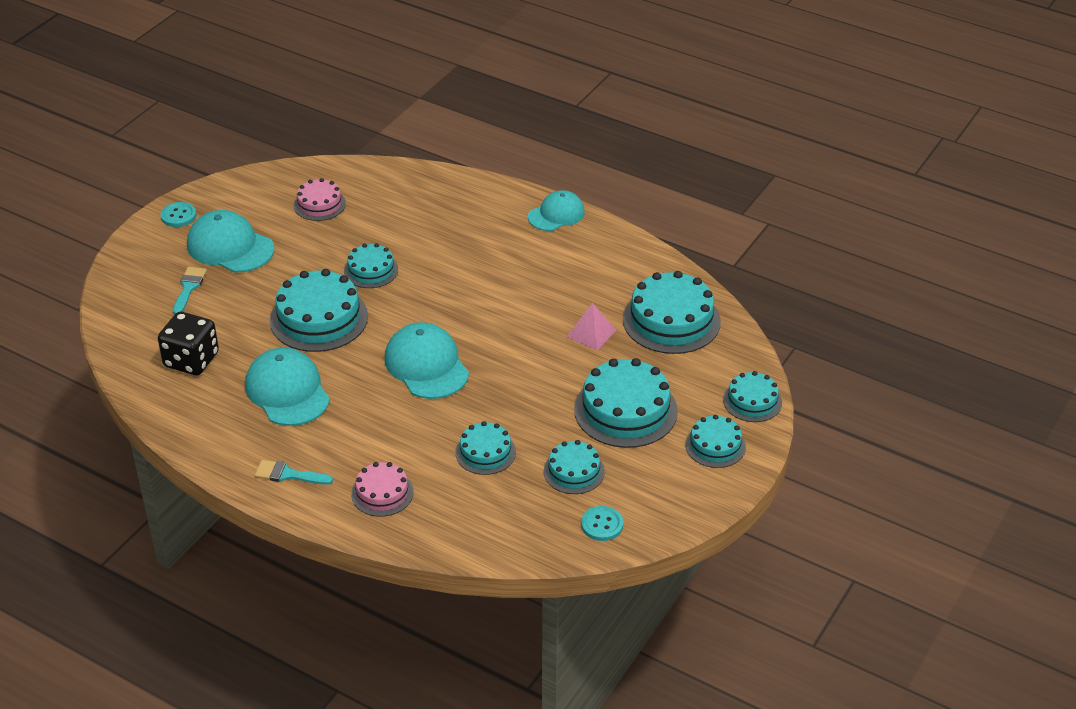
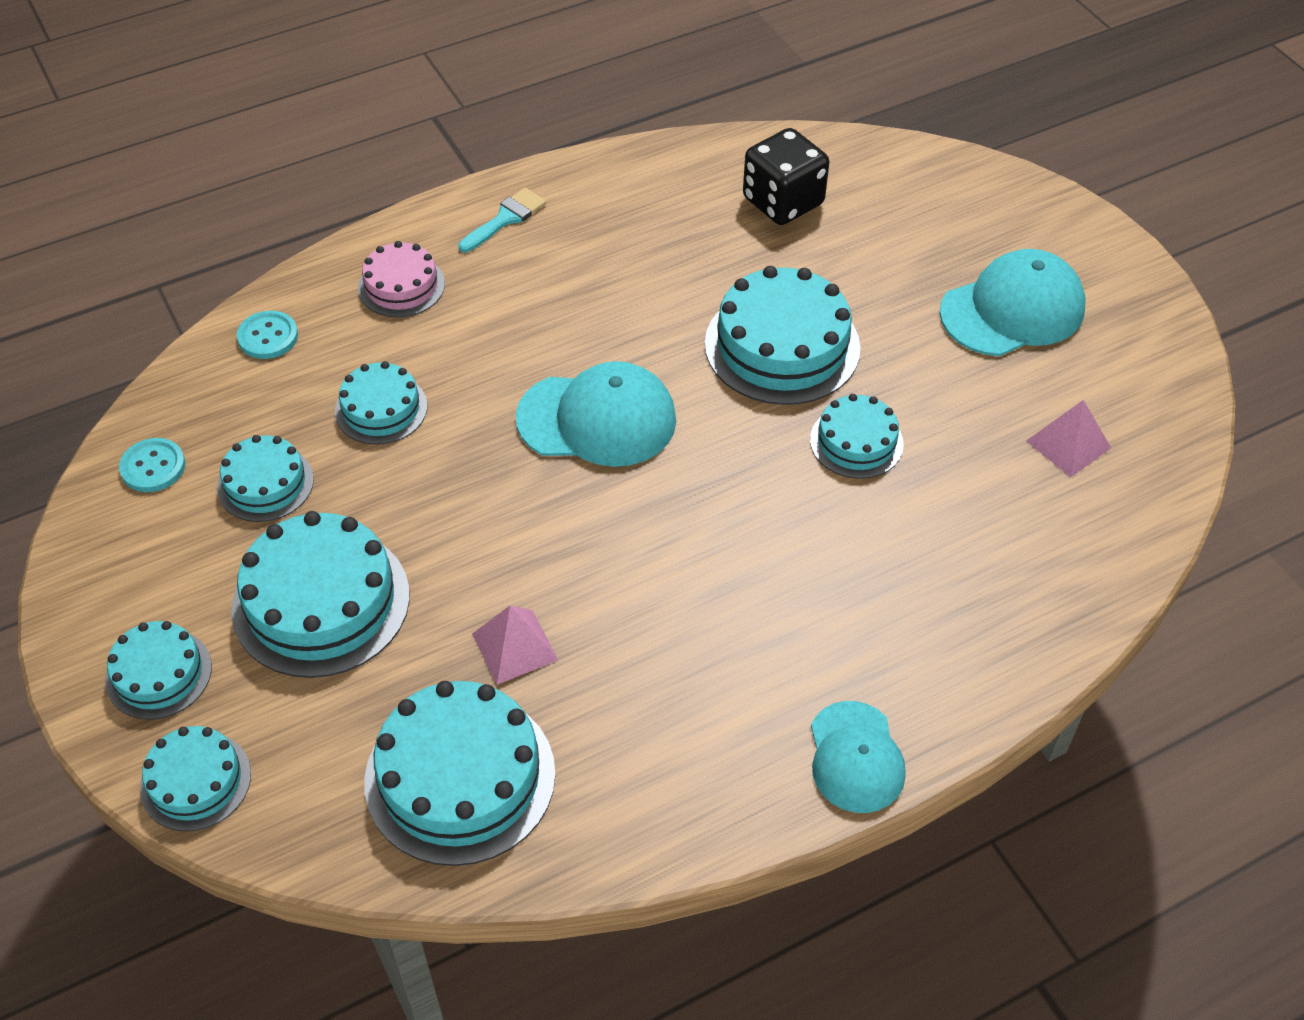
camera: 120 degrees right, 10 degrees up
turquoise button [160,202,196,227] -> turquoise button moved to [237,311,298,359]
turquoise brush [173,267,207,315] -> none
turquoise cap [245,347,330,426] -> none
pink cake [294,178,346,221] -> pink pyramid [1026,400,1111,477]

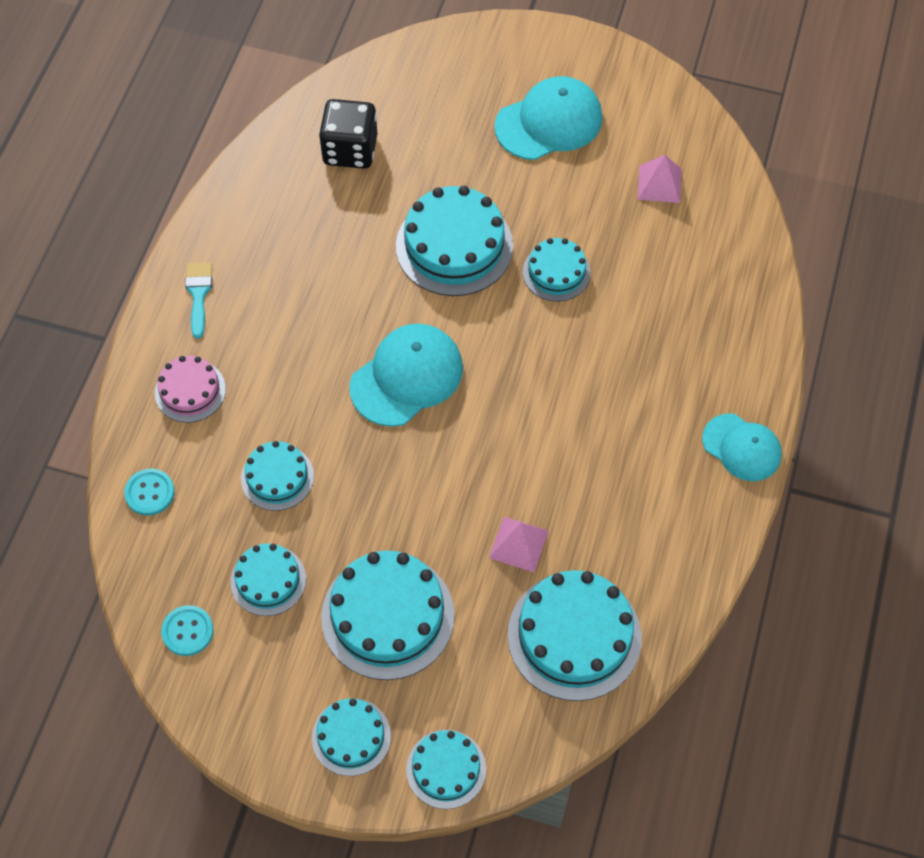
camera: 45 degrees left, 10 degrees up
turquoise cap [939,249,1086,356] -> turquoise cap turned 45 degrees clockwise [495,76,603,160]

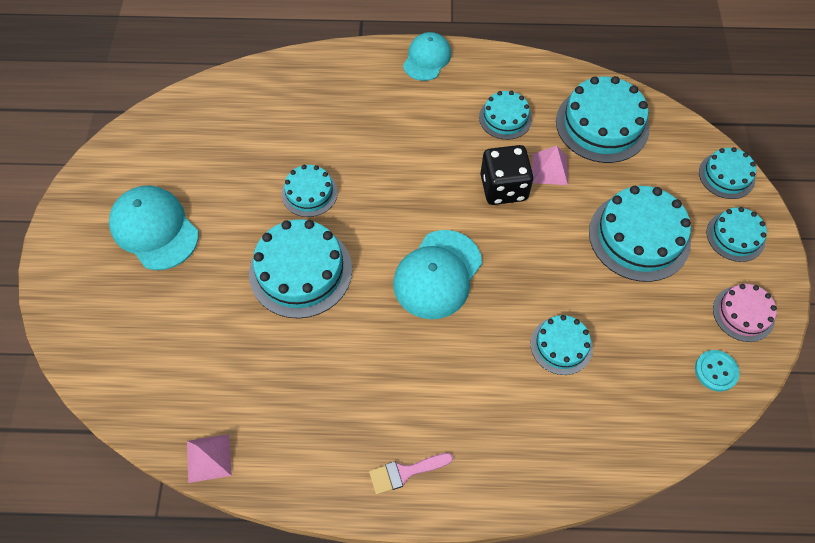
camera: 105 degrees left, 0 degrees up
turquoise button [124,469,175,516] -> none
pink cake [155,356,226,423] -> pink cake moved to [713,284,777,342]
turquoise brush [185,262,212,339] -> pink brush [369,453,453,495]
turquoise cake [231,543,306,616] -> turquoise cake moved to [479,91,532,140]
black dice [319,99,377,169] -> black dice moved to [480,145,534,205]
turquoise cap [349,324,463,427] -> turquoise cap turned 90 degrees counterclockwise [393,230,482,319]
pink pyramid [638,155,681,203] -> pink pyramid moved to [187,434,232,483]

